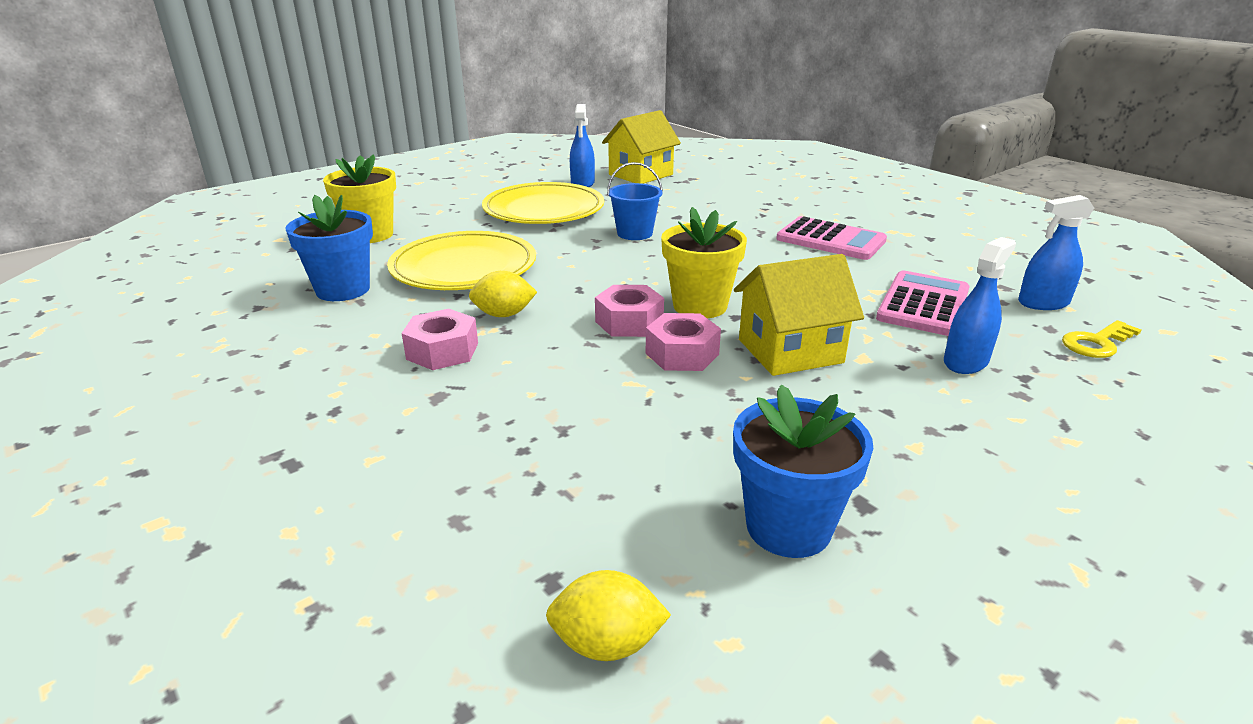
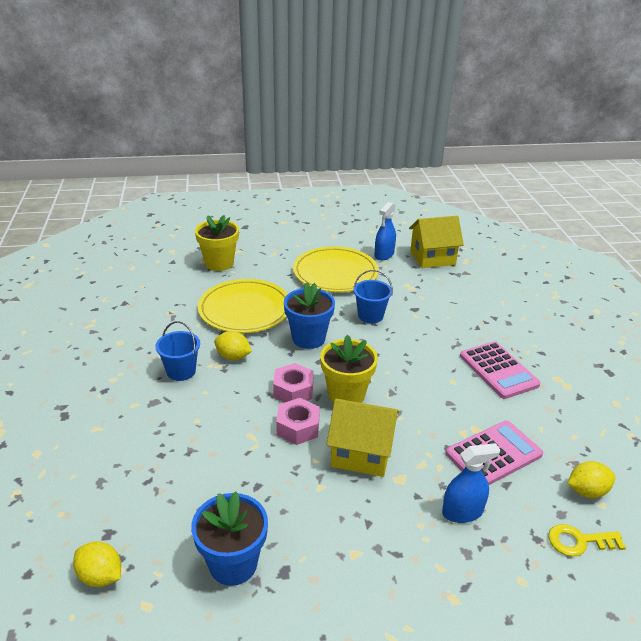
camera: 30 degrees right, 5 degrees up
blue flower pot [285,195,373,301] -> blue flower pot moved to [284,282,335,349]
pink nut [402,309,478,370] -> blue bucket [155,321,200,381]
blue spray bottle [1018,195,1094,310] -> yellow lemon [567,461,615,498]

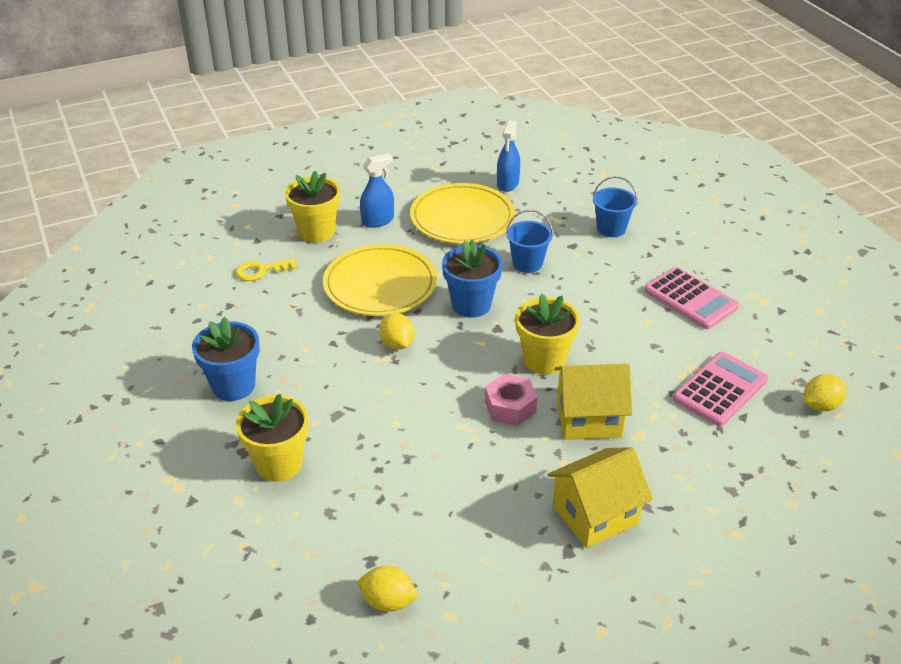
camera: 15 degrees left, 5 degrees up
blue bucket [155,321,200,381] -> blue bucket moved to [593,176,638,237]
blue flower pot [191,492,268,586] -> blue flower pot moved to [192,316,260,401]
yellow lemon [214,331,252,360] -> yellow lemon turned 60 degrees clockwise [380,313,415,350]
pink nut [273,363,314,403] -> none
yellow house [409,216,464,268] -> yellow house moved to [547,447,653,548]
blue spray bottle [442,443,500,523] -> blue spray bottle moved to [360,154,394,228]
yellow key [548,524,626,557] -> yellow key moved to [236,258,297,281]
none -> yellow flower pot [236,394,308,482]

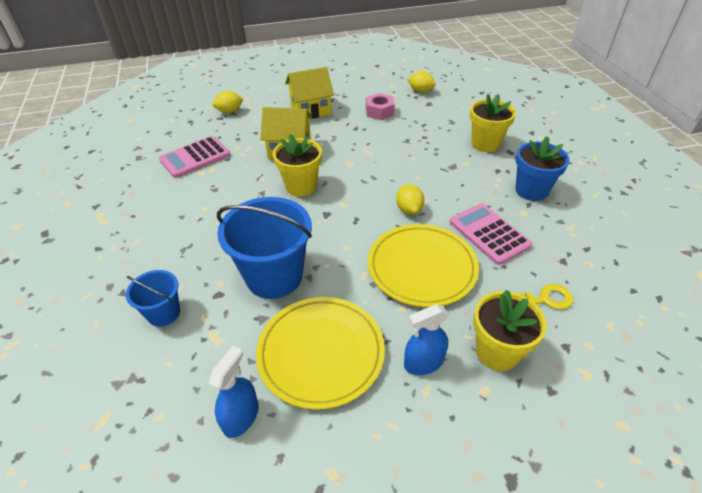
camera: 170 degrees left, 5 degrees up
blue flower pot [442,239,502,318] -> none
pink nut [485,374,537,426] -> pink nut moved to [366,93,395,120]
blue bucket [506,210,553,273] -> blue bucket [217,197,312,299], size x1.88
pink calculator [644,267,739,329] -> pink calculator moved to [450,203,532,265]
yellow lemon [804,374,847,411] -> yellow lemon moved to [212,91,244,113]

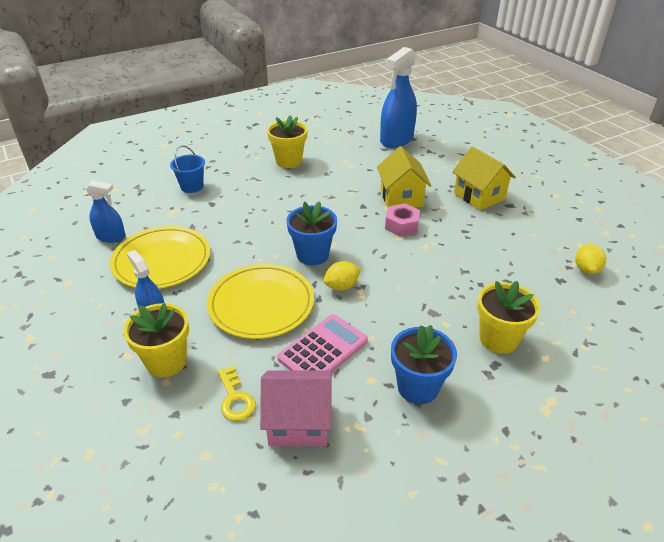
camera: 75 degrees right, 5 degrees down
pink calculator [159,136,230,178] -> none
yellow lemon [212,91,244,113] -> none
blue bucket [217,197,312,299] -> none
yellow flower pot [273,134,322,197] -> yellow flower pot moved to [267,115,308,168]
pink nut [366,93,395,120] -> pink nut moved to [385,203,420,237]
none -> pink house [260,371,332,446]
none -> blue flower pot [287,201,337,265]
none -> blue spray bottle [380,47,417,148]

